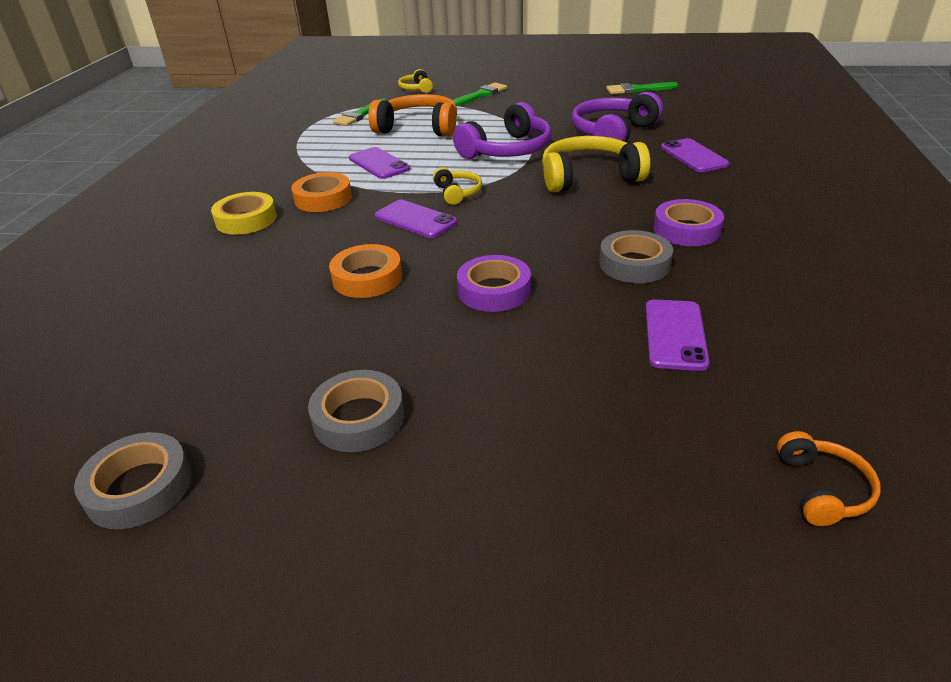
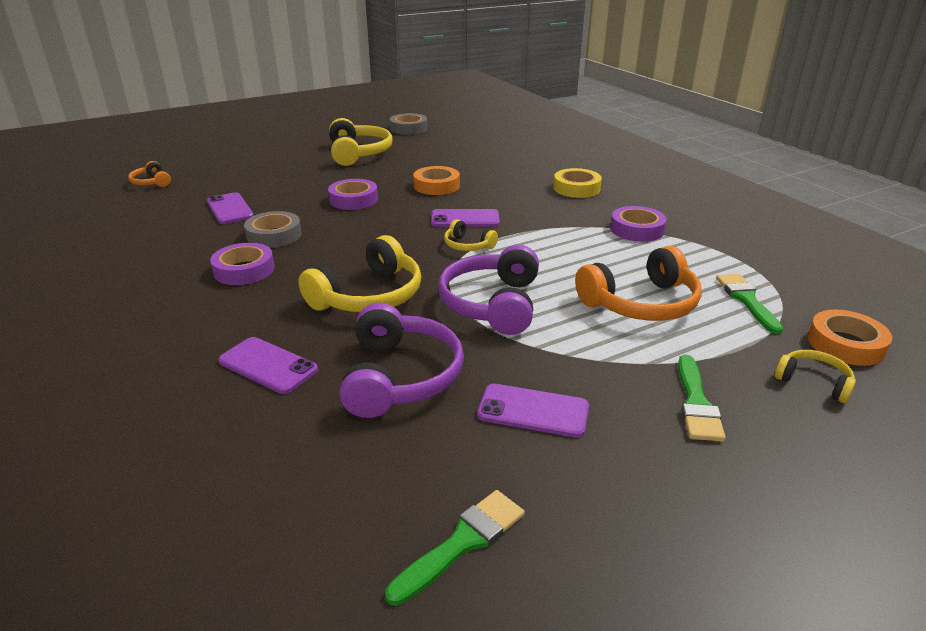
camera: 140 degrees right, 5 degrees down
orange tape [291,172,352,212] -> orange tape moved to [808,309,892,366]
grey tape [308,370,404,452] -> yellow headphones [329,118,393,166]
purple phone [349,147,410,179] -> purple phone moved to [477,384,589,438]
none -> purple tape [610,206,667,242]

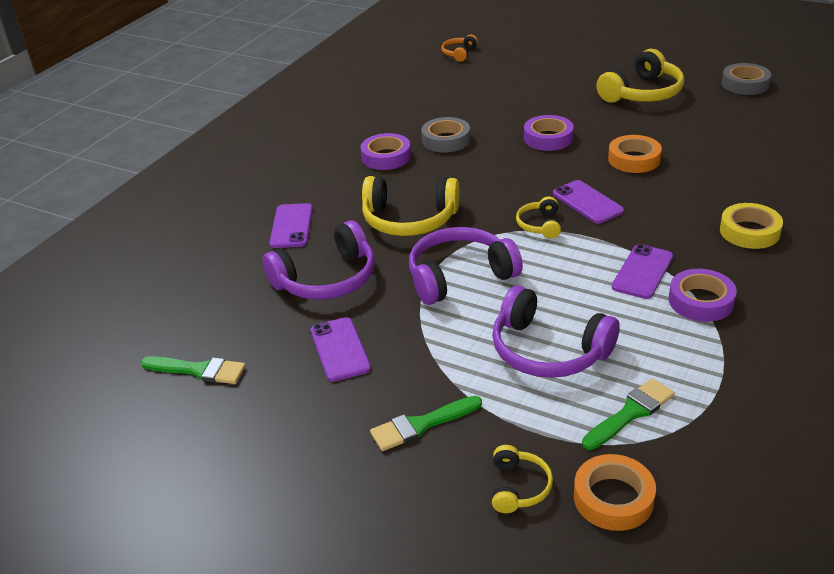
camera: 60 degrees right, 5 degrees up
purple phone [207,192,254,224] -> purple phone moved to [612,244,673,299]
orange headphones [575,246,702,321] -> purple headphones [492,286,620,378]

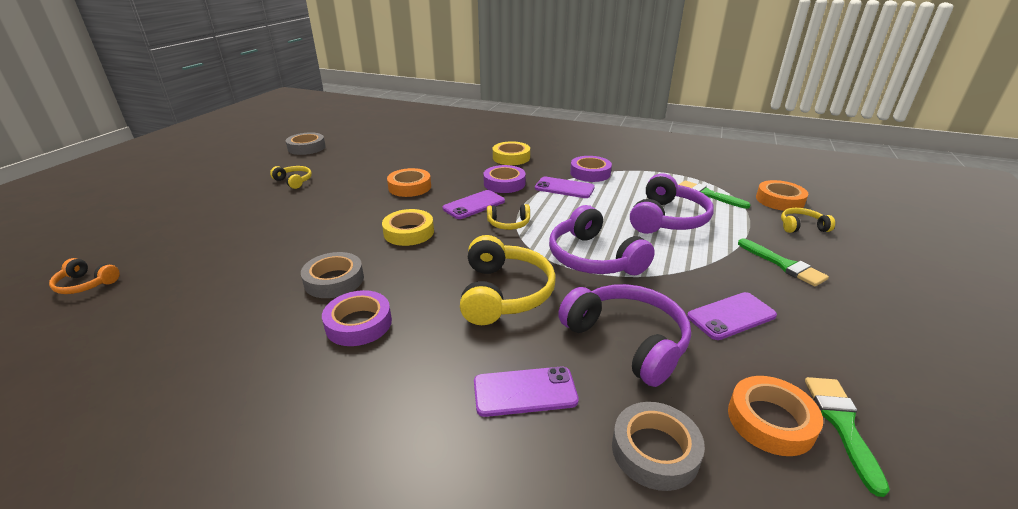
camera: 100 degrees left, 5 degrees down
purple tape [524,115,574,151] -> purple tape moved to [483,165,526,193]
yellow headphones [596,49,684,103] -> yellow headphones [270,166,312,189], size x0.51
none -> yellow tape [382,209,434,246]
none -> grey tape [612,402,705,491]
none -> orange tape [728,376,823,456]

